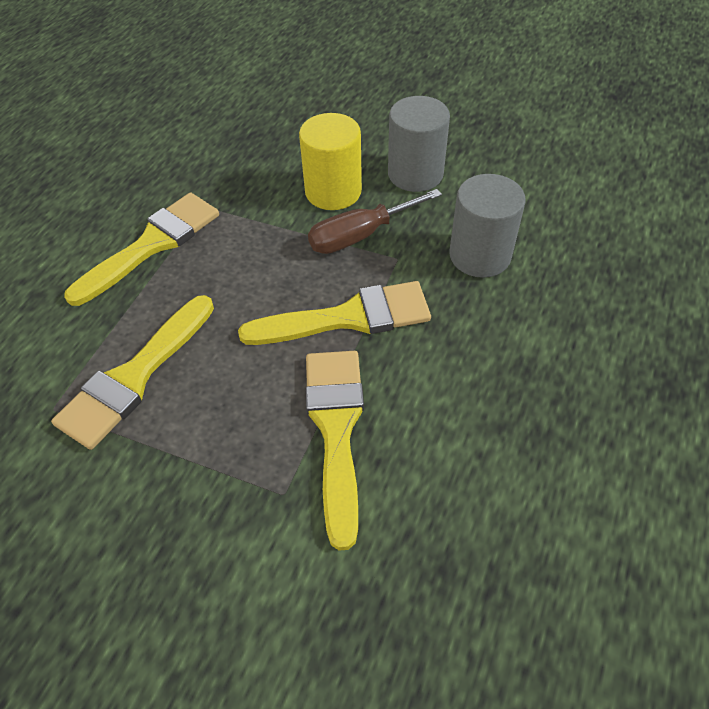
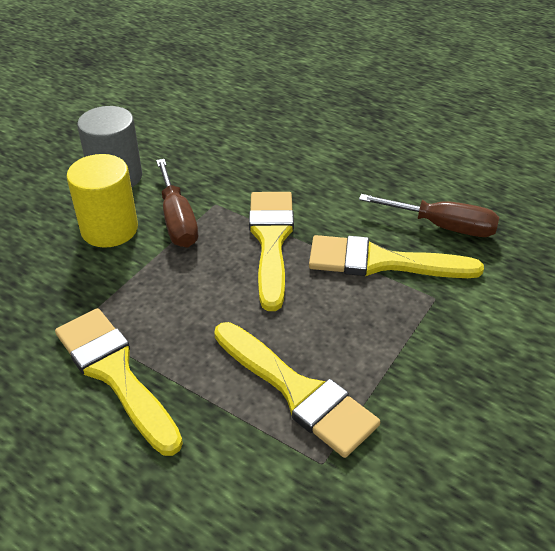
camera: 80 degrees left, 10 degrees down
grey cylinder [449,174,526,278] -> none
none -> brown screwdriver [359,194,499,237]

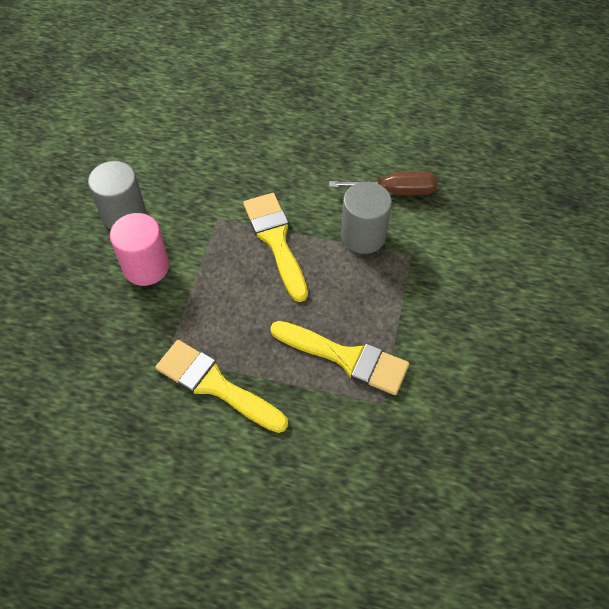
camera: 20 degrees left, 15 degrees up
yellow cylinder [66,154,138,248] -> pink cylinder [110,213,169,286]
brown screwdriver [156,159,198,248] -> none
yellow brush [309,235,484,278] -> grey cylinder [341,182,392,254]

